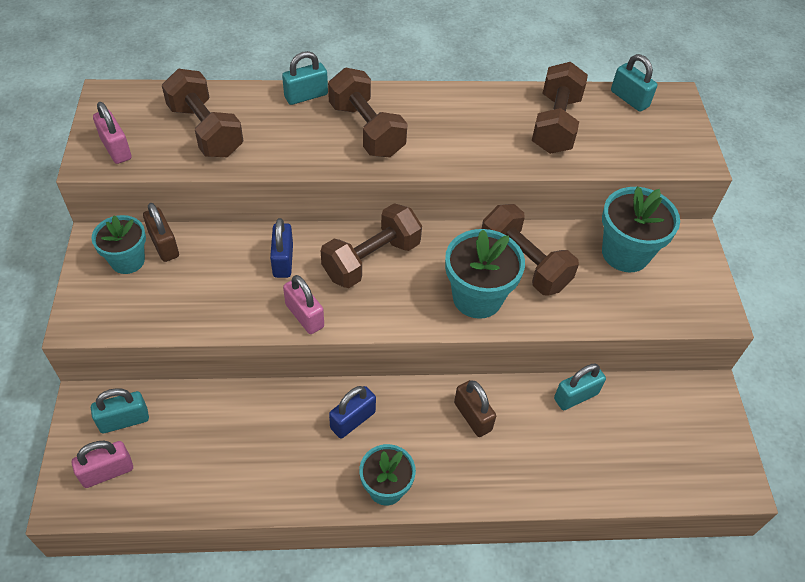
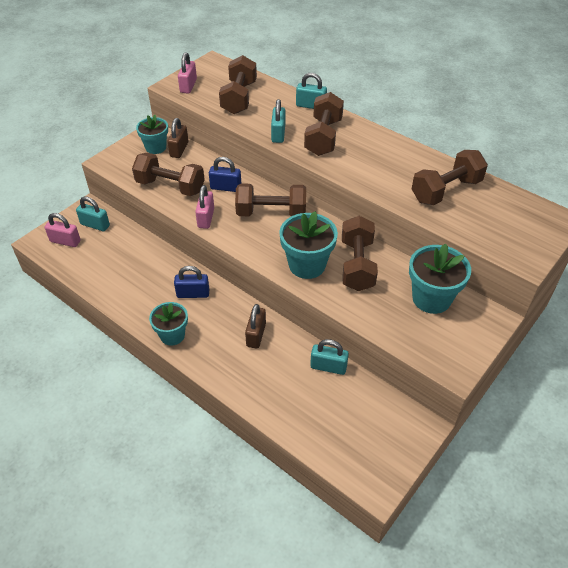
camera: 45 degrees right, 5 degrees down
blue padlock [270,218,293,278] -> blue padlock turned 60 degrees clockwise [209,157,241,192]
turquoise padlock [611,54,658,112] -> turquoise padlock moved to [271,99,285,143]
none -> brown dumbbell [132,153,205,196]

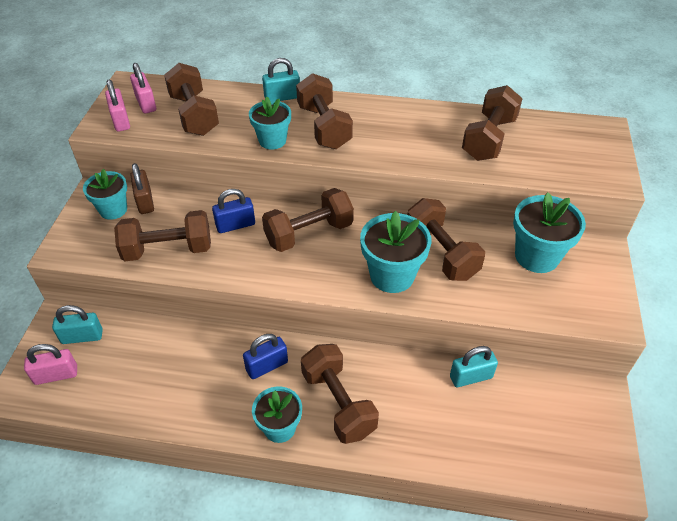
camera: 30 degrees left, 0 degrees up
pink padlock [195,185,214,229] -> pink padlock moved to [130,63,156,114]
brown padlock [245,304,266,349] -> none
turquoise padlock [271,99,285,143] -> turquoise flower pot [249,97,291,150]
none -> brown dumbbell [301,344,379,444]

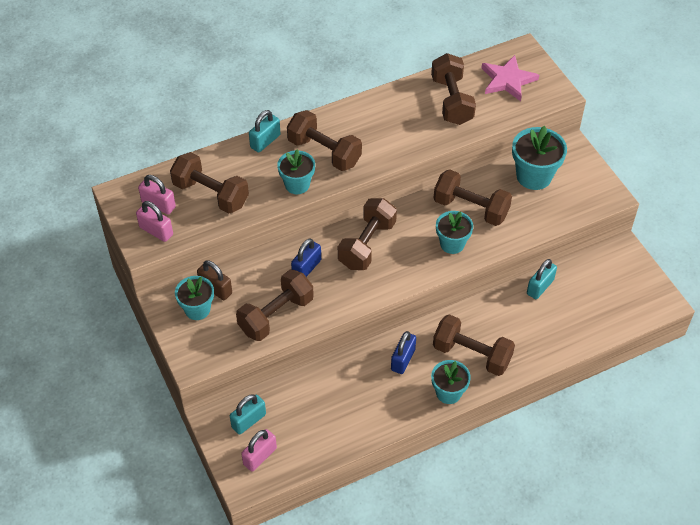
camera: 35 degrees left, 5 degrees up
turquoise flower pot [360,211,432,293] -> turquoise flower pot [436,211,473,254], size x0.67
none -> pink star [481,55,539,101]

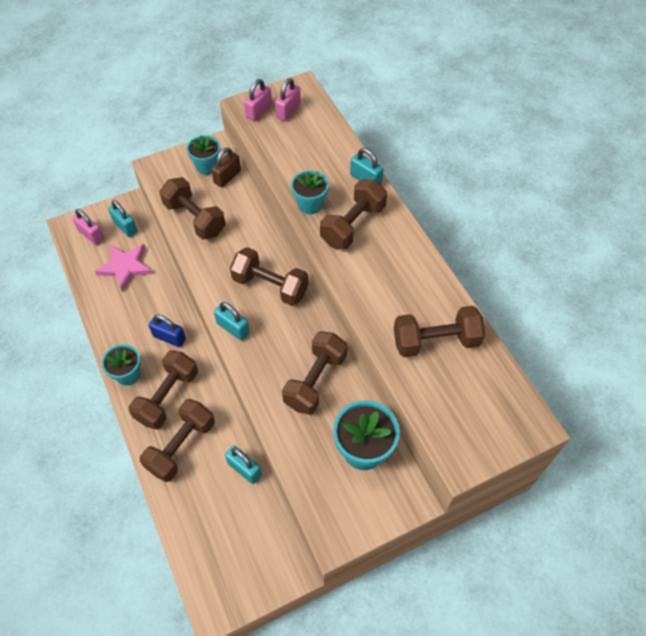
camera: 90 degrees right, 5 degrees up
brown dumbbell [170,152,249,214] -> brown dumbbell moved to [140,399,215,482]
blue padlock [291,239,321,277] -> none
turquoise flower pot [436,211,473,254] -> none
pink star [481,55,539,101] -> pink star moved to [95,244,153,291]
none -> turquoise padlock [214,302,250,341]

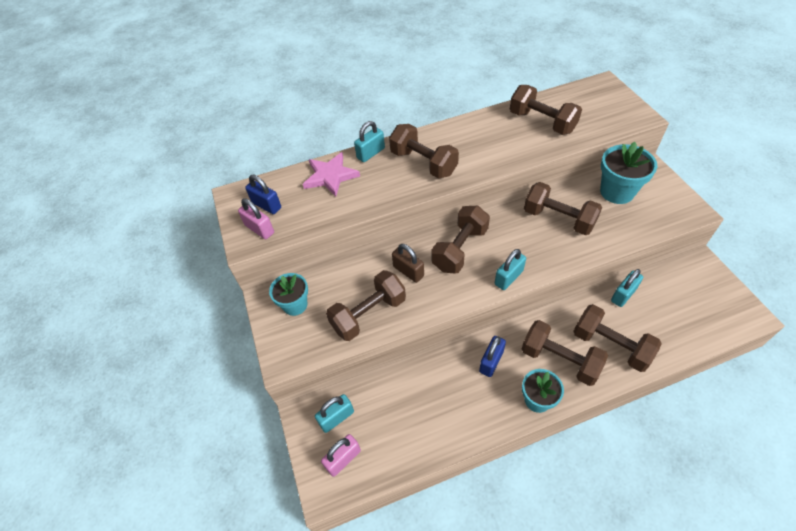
camera: 80 degrees left, 5 degrees down
pink star [95,244,153,291] -> pink star moved to [303,152,360,197]
brown padlock [211,147,241,187] -> brown padlock moved to [392,244,424,283]
pink padlock [275,78,301,121] -> blue padlock [245,175,281,214]
turquoise flower pot [291,170,329,214] -> none
brown dumbbell [394,306,485,357] -> brown dumbbell turned 45 degrees counterclockwise [510,85,582,135]

